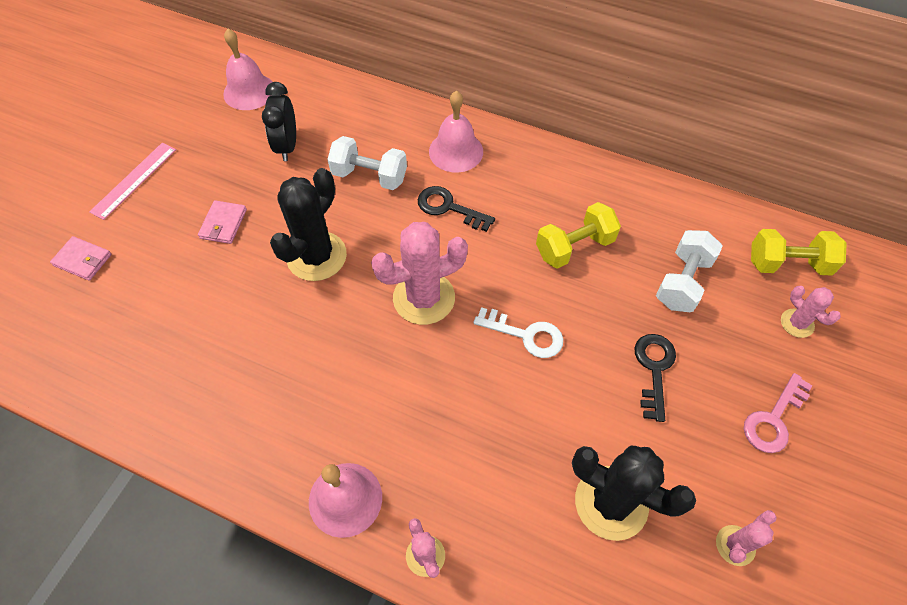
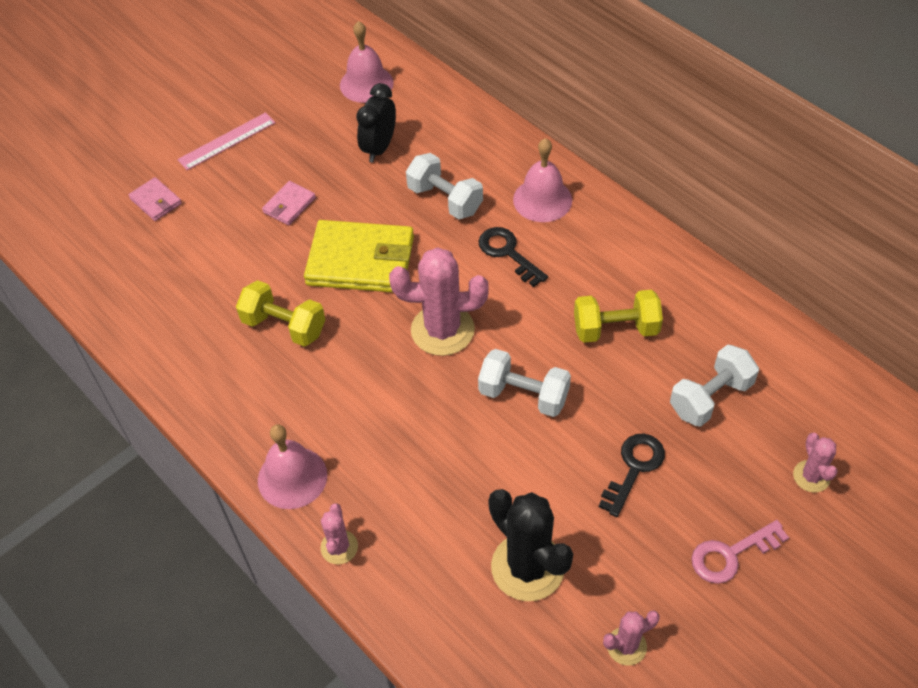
camera: 25 degrees right, 5 degrees down
black cactus [270,168,347,281] -> yellow wallet [304,220,414,292]
white key [474,307,563,358] -> white dumbbell [478,349,571,417]
yellow dumbbell [751,229,847,275] -> yellow dumbbell moved to [236,280,326,347]

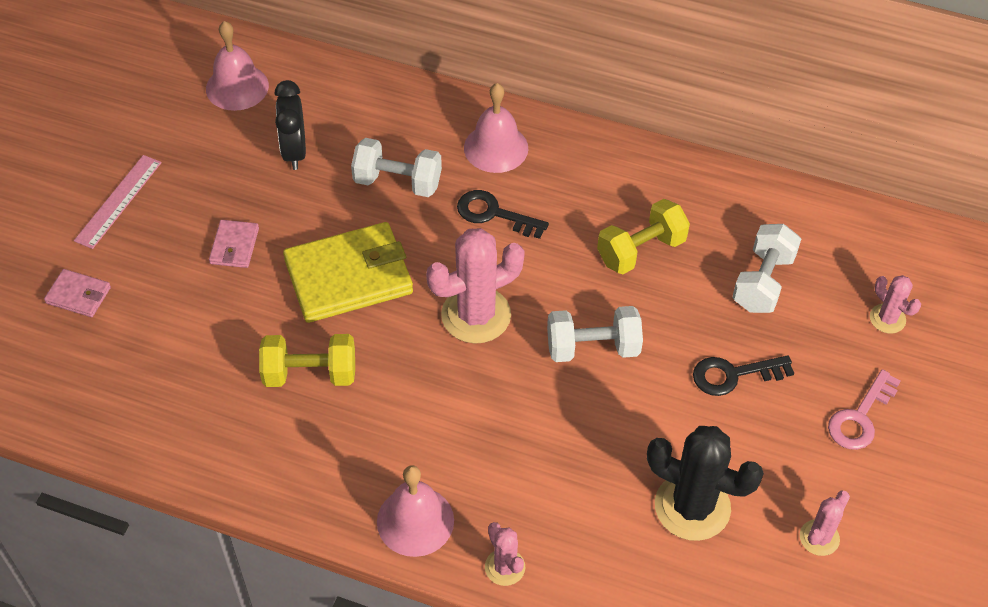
camera: 30 degrees left, 0 degrees up
black key [599,434,665,517] -> black key turned 105 degrees counterclockwise [693,355,794,396]

